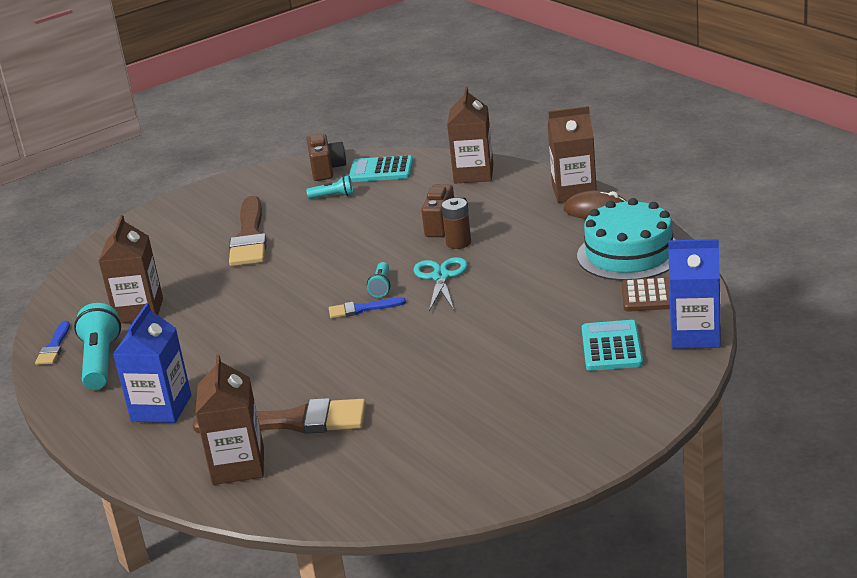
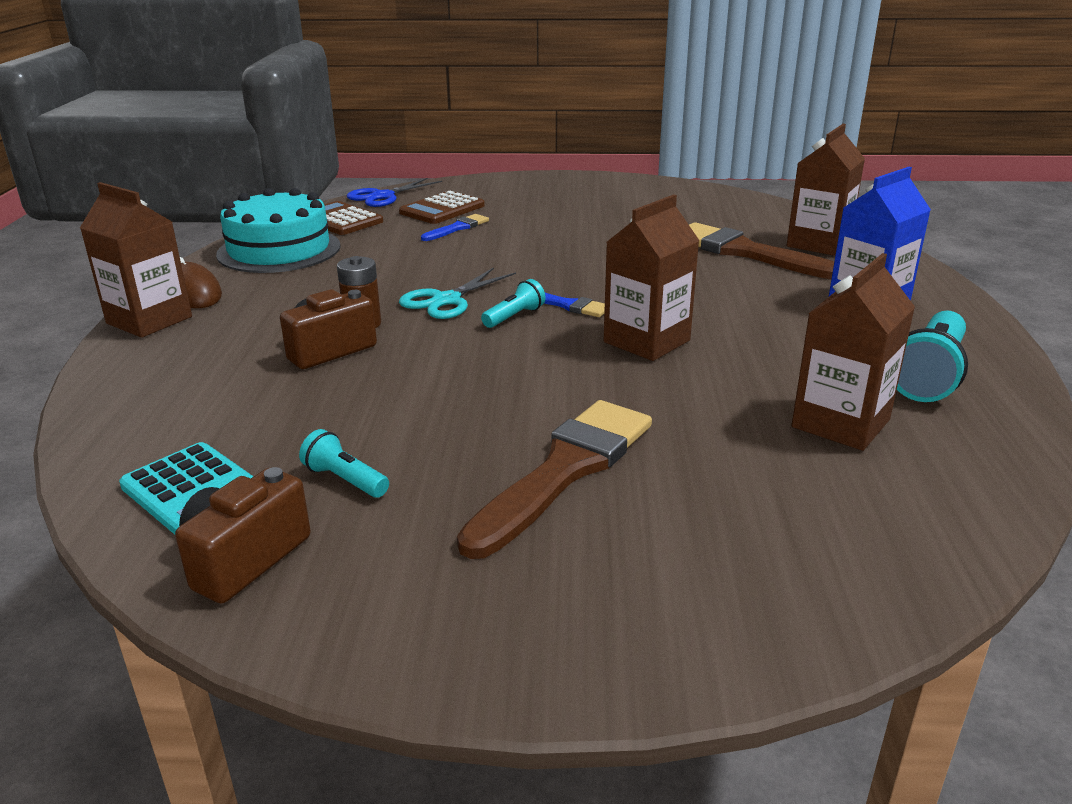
camera: 145 degrees left, 0 degrees up
blue brush [35,321,70,365] -> blue brush moved to [421,214,489,241]
brown carton [447,86,494,184] -> brown carton moved to [604,194,700,361]
turquoise calculator [582,320,643,371] -> brown calculator [399,191,485,224]
blue carton [668,239,721,349] -> blue scissors [347,178,442,207]

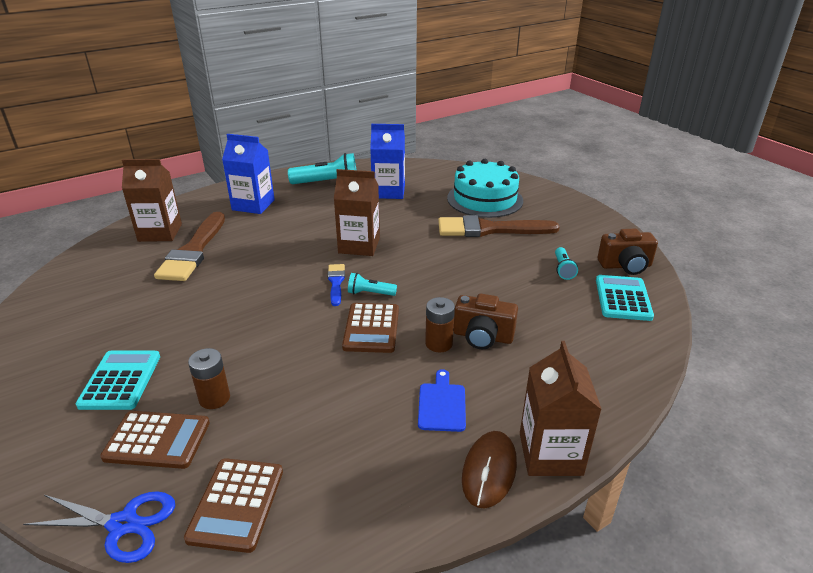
camera: 125 degrees left, 5 degrees up
turquoise cake [216,188,341,273] -> turquoise cake moved to [447,159,523,218]
turquoise scissors [399,267,516,319] -> brown calculator [342,303,399,353]
blue brush [421,214,489,241] -> brown battery [188,348,230,409]
brown carton [792,253,915,451] -> blue carton [370,124,405,199]
none -> turquoise calculator [76,351,160,410]
none -> blue cutting board [418,369,466,432]

